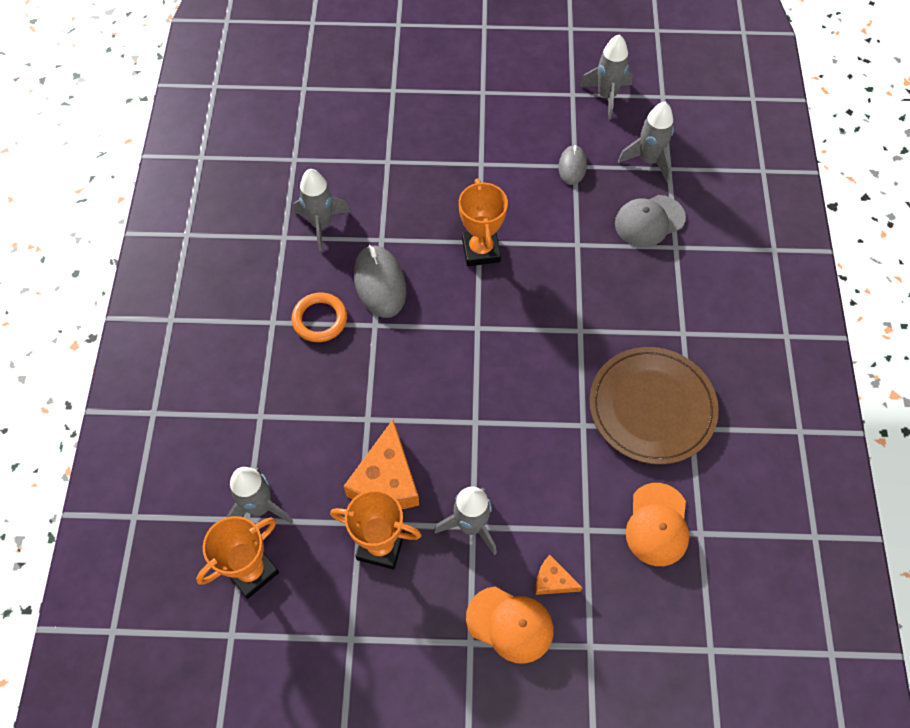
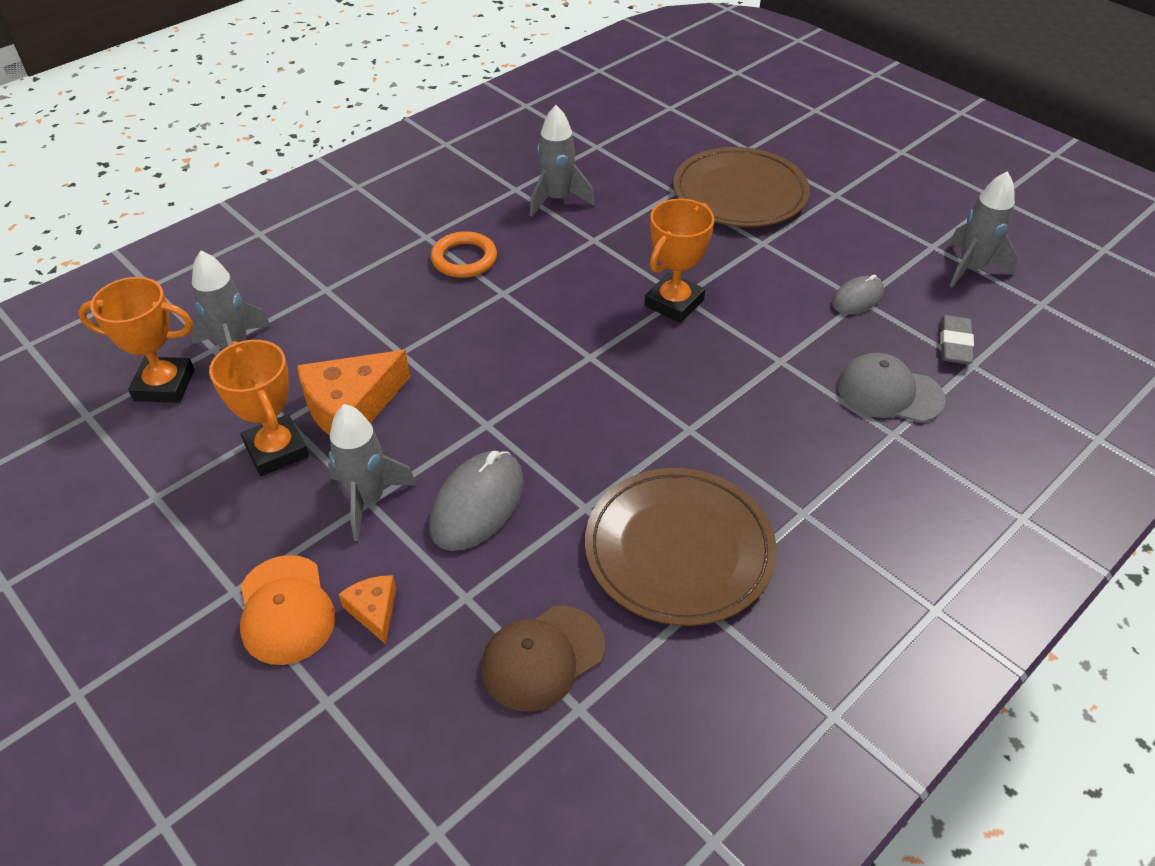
camera: 45 degrees right, 15 degrees down
grey mouse [354,245,406,318] -> grey mouse moved to [429,451,524,551]
grey rocket [618,102,674,182] -> grey eraser [940,315,974,364]
orange cap [626,483,689,566] -> brown cap [481,606,605,712]
none -> brown plate [673,147,810,227]

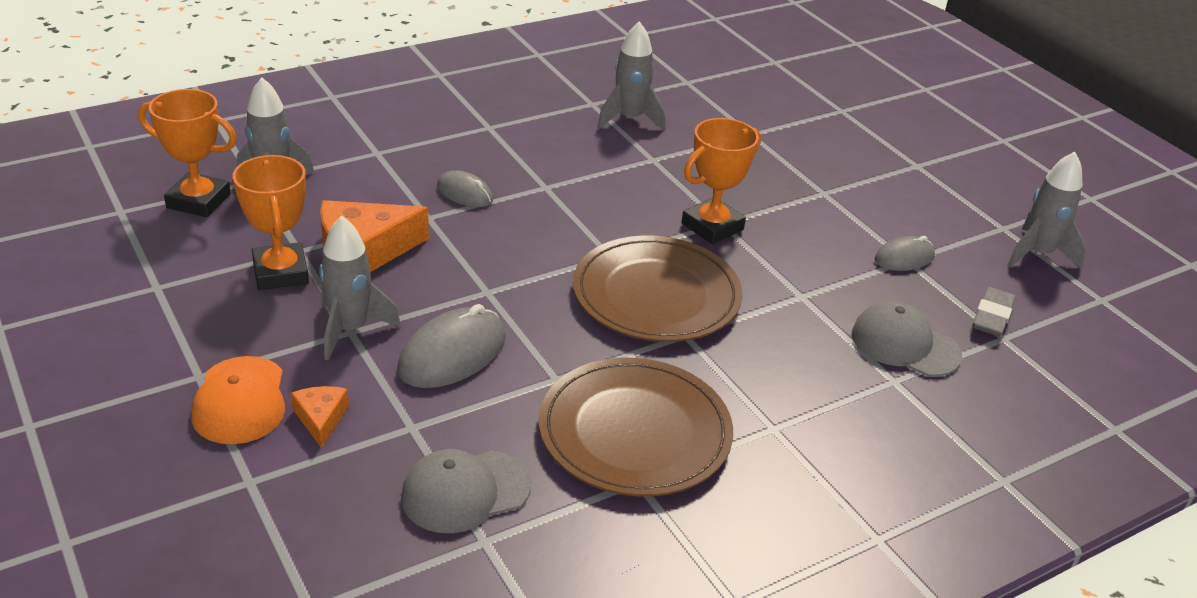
camera: 10 degrees right, 10 degrees down
orange ring [430,231,497,278] -> none
brown cap [481,606,605,712] -> grey cap [401,449,531,533]
brown plate [673,147,810,227] -> brown plate moved to [573,235,742,342]
none -> grey mouse [437,170,493,207]

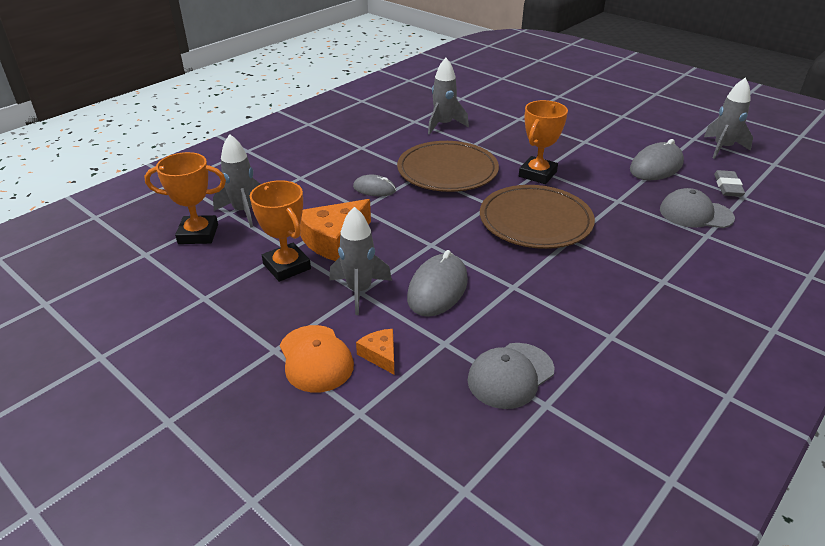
camera: 15 degrees left, 0 degrees up
brown plate [539,358,733,496] -> brown plate moved to [397,141,499,192]
grey mouse [875,236,935,271] -> grey mouse [630,139,684,180], size x1.66

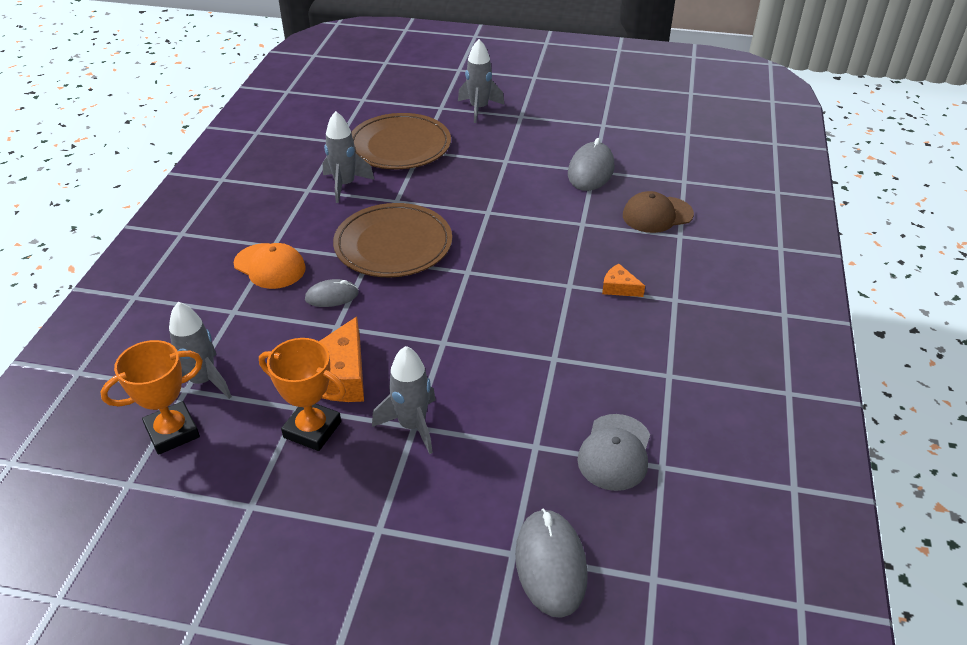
camera: 30 degrees left, 5 degrees up
orange cap [280,325,354,393] -> orange cap moved to [234,243,306,289]
orange cheese [356,329,394,374] -> orange cheese moved to [602,264,645,297]
grey mouse [407,250,468,317] -> grey mouse moved to [515,508,588,618]
brown plate [480,185,595,249] -> brown plate moved to [351,113,451,169]
orange trophy [519,100,568,184] -> none
grey cap [660,188,735,228] -> brown cap [623,191,694,233]
grey rocket [704,78,753,159] -> grey rocket moved to [458,39,504,123]
grey eraser [714,170,745,197] -> none

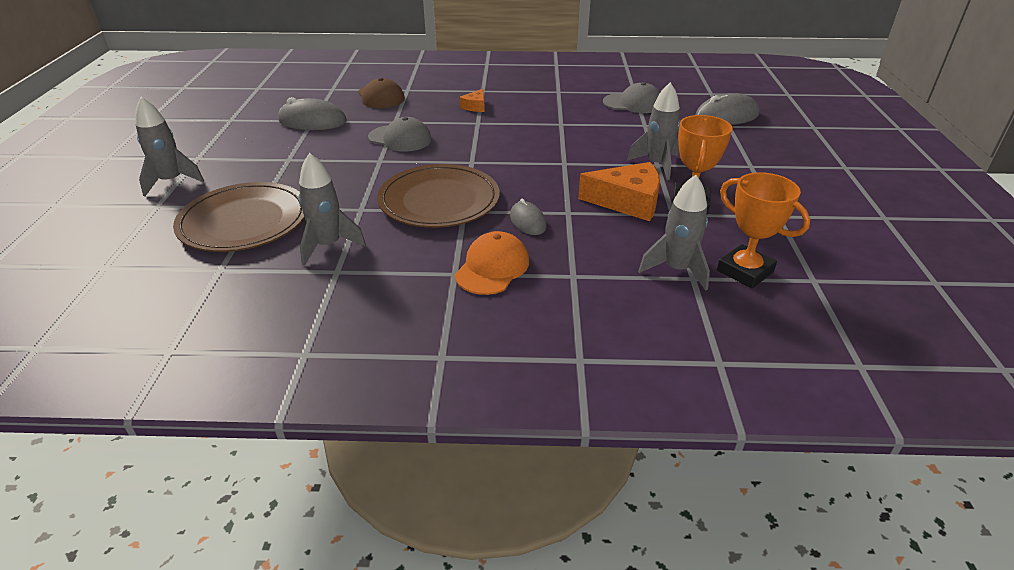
camera: 100 degrees left, 5 degrees down
none -> grey cap [368,117,432,152]

